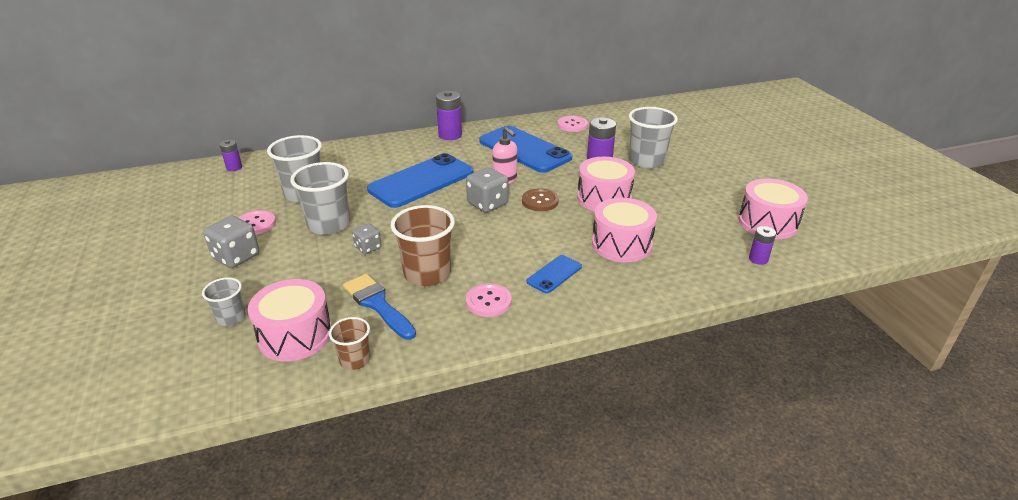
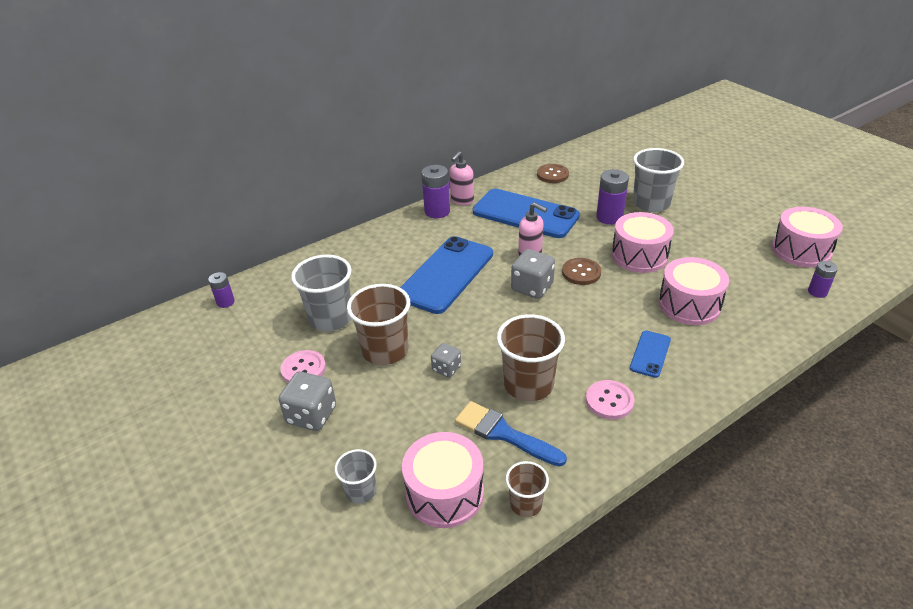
camera: 15 degrees left, 5 degrees up
grey cup [290,162,350,235] -> brown cup [347,284,410,365]
pink button [557,116,588,132] -> brown button [537,164,569,183]
none -> pink soap dispenser [449,151,474,205]

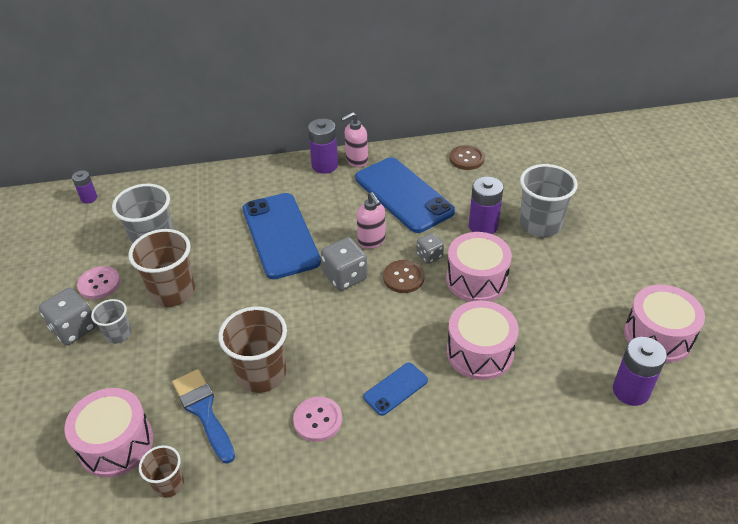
camera: 25 degrees right, 5 degrees up
grey cup [335,449,377,504] -> grey cup moved to [91,299,131,344]
blue phone [400,236,493,314] -> blue phone turned 75 degrees counterclockwise [243,193,321,279]
grey dice [431,343,461,378] -> grey dice moved to [416,233,444,264]
purple battery [808,261,838,298] -> purple battery [613,337,667,406], size x1.69

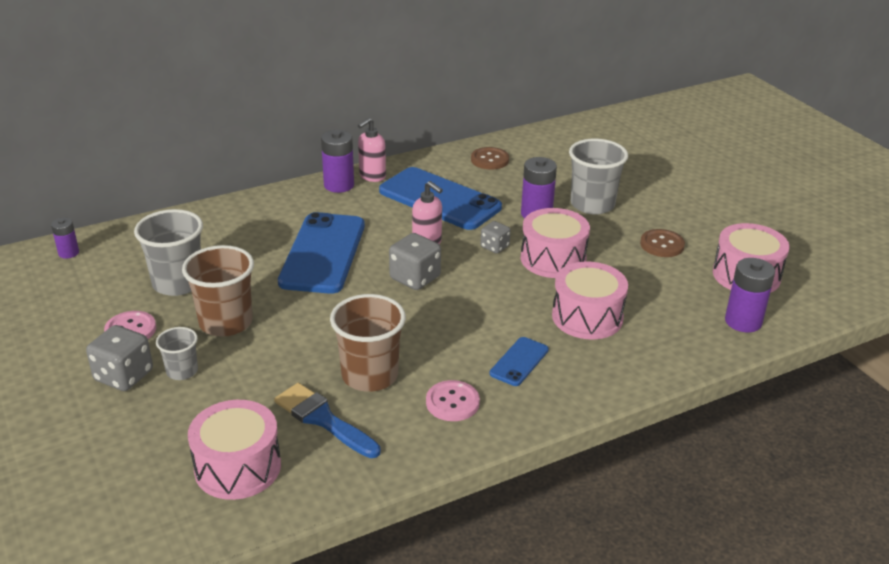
camera: 20 degrees left, 10 degrees down
brown cup [139,445,184,498] -> none
blue phone [243,193,321,279] -> blue phone turned 45 degrees clockwise [278,212,365,294]
brown button [383,260,425,293] -> brown button moved to [640,229,685,257]

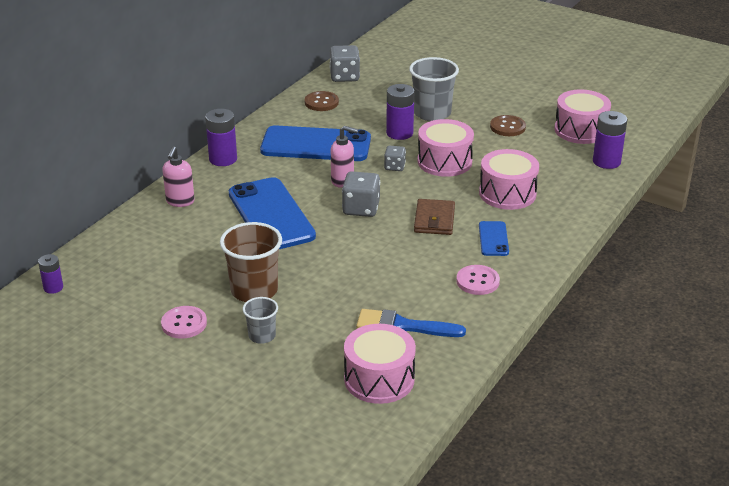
camera: 30 degrees left, 0 degrees up
grey dice [86,325,153,391] -> grey dice moved to [330,45,360,82]
grey cup [134,209,203,296] -> none
brown cup [330,294,406,392] -> none
pink soap dispenser [358,117,386,182] -> pink soap dispenser moved to [162,146,195,207]
none -> brown wallet [414,199,455,235]

